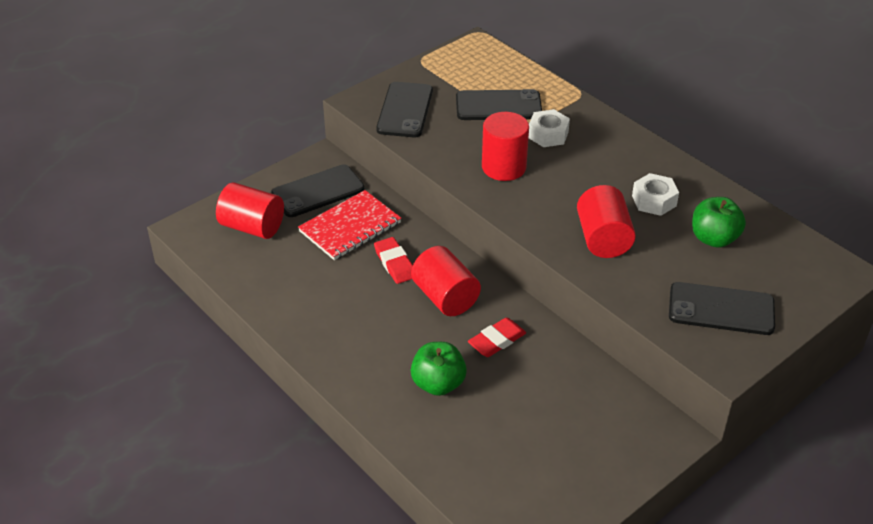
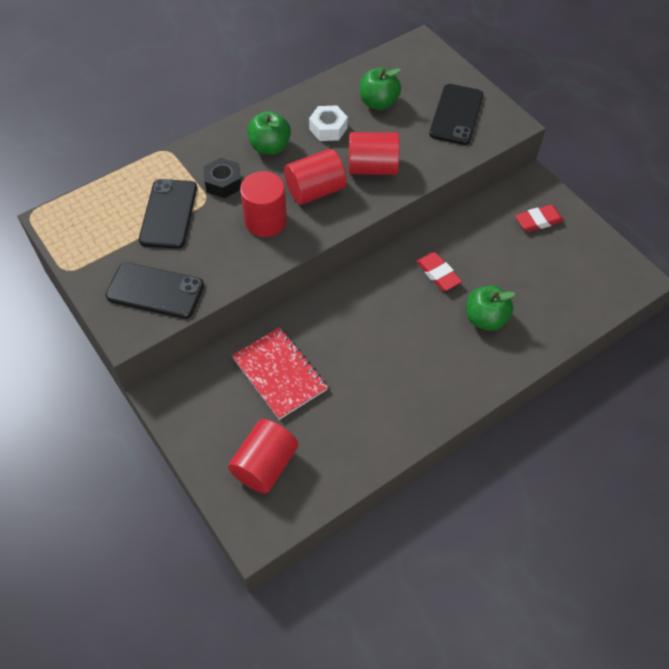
camera: 85 degrees left, 15 degrees up
black phone [271,165,365,217] -> none
red eraser [374,237,413,284] -> red eraser moved to [515,205,564,232]
red cylinder [411,246,481,316] -> red cylinder moved to [284,149,347,205]
white nut [529,109,570,147] -> black nut [204,158,241,198]
none -> green apple [247,111,291,154]

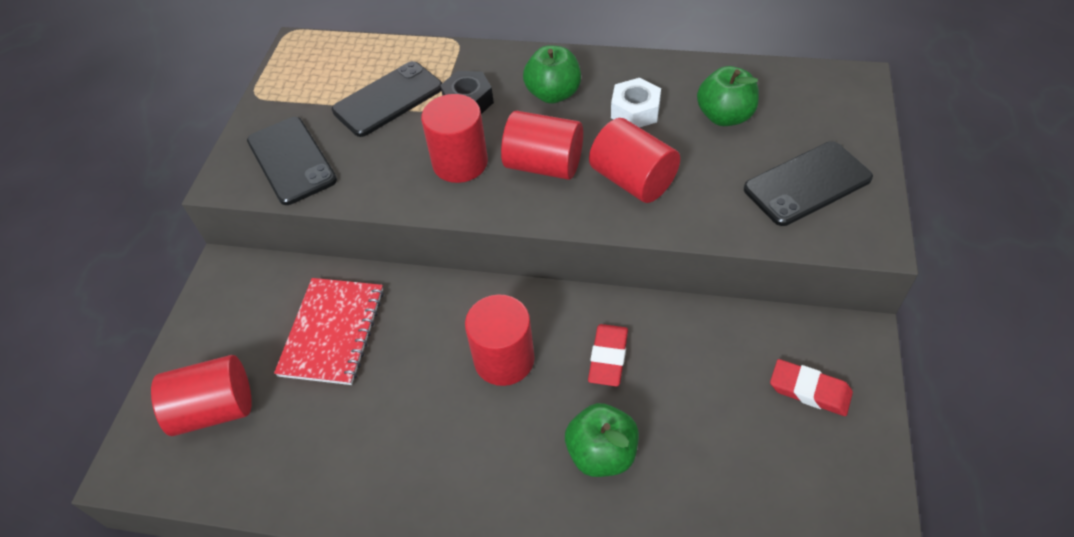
camera: 50 degrees right, 5 degrees down
none -> red cylinder [465,294,535,386]

